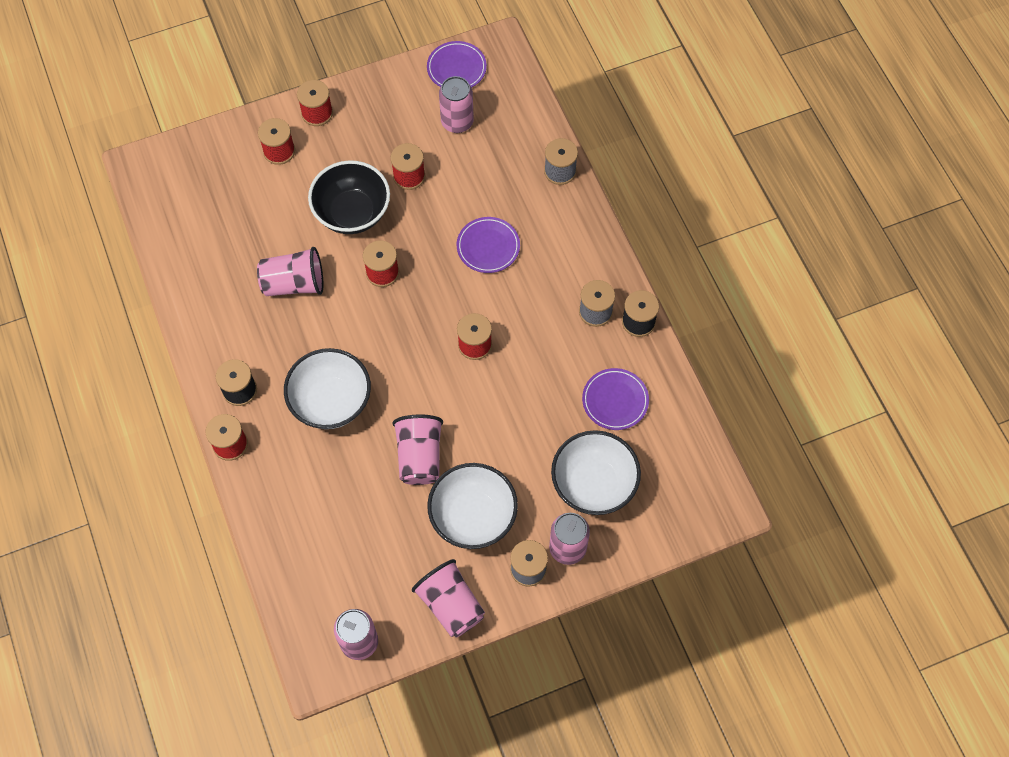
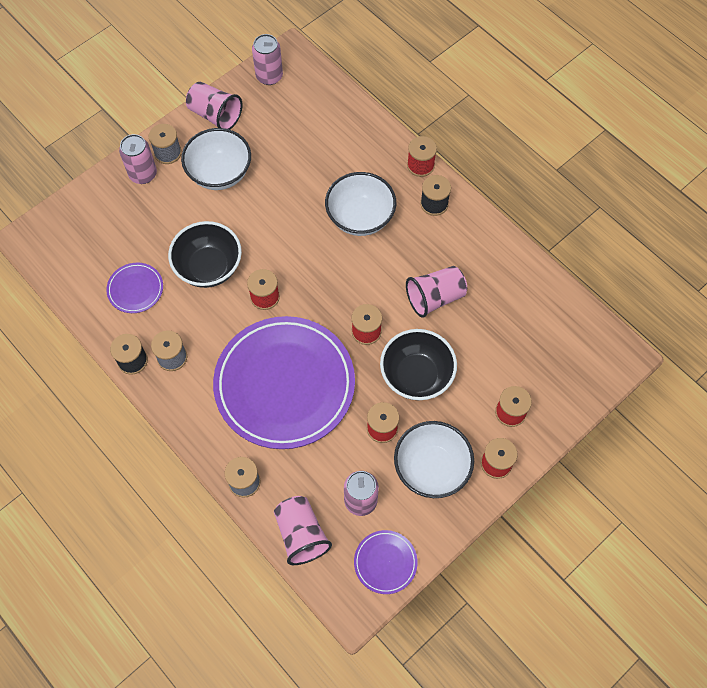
camera: 160 degrees right, 0 degrees up
pink cup [392,414,443,485] -> pink cup moved to [274,496,332,565]
purple plate [457,217,520,273] -> purple plate [213,316,355,449], size x2.39
white bowl [551,430,641,515] -> white bowl moved to [394,421,474,498]
none -> black bowl [168,221,242,288]

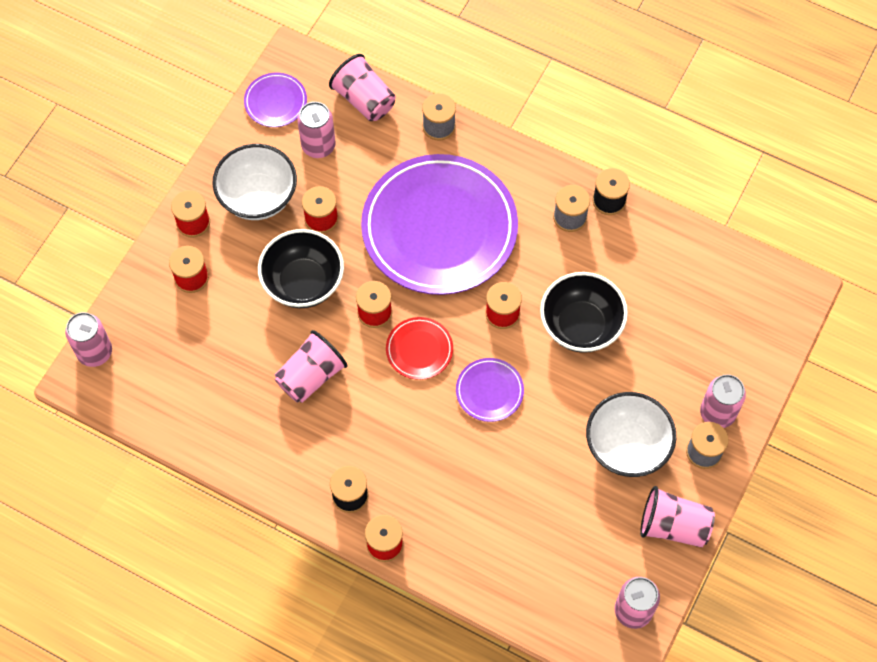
camera: 160 degrees right, 0 degrees up
purple plate [106,263,163,313] -> purple plate moved to [456,358,524,422]
white bowl [325,172,396,236] -> none
none -> pink can [65,312,112,367]
none -> red plate [386,317,453,380]

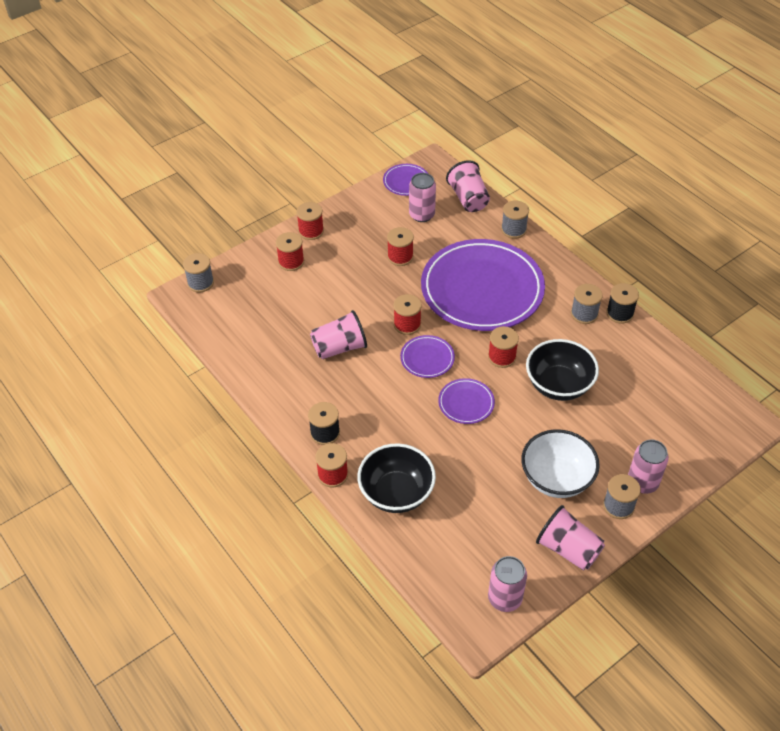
camera: 25 degrees right, 15 degrees down
pink can [65,312,112,367] -> grey spool [183,253,214,293]
white bowl [212,144,297,220] -> none
black bowl [258,229,344,308] -> black bowl moved to [357,443,436,513]
red plate [386,317,453,380] -> purple plate [400,335,455,378]

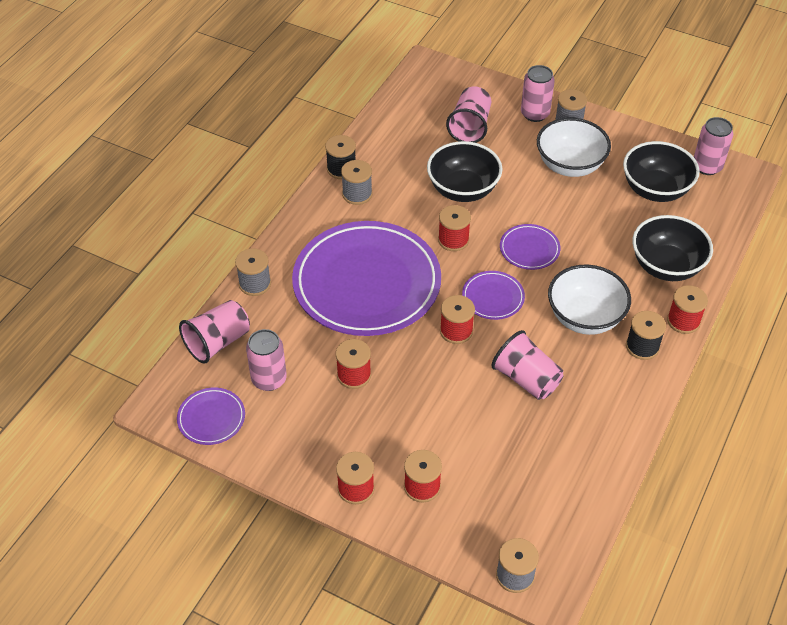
camera: 115 degrees left, 0 degrees up
pink cup [536,505,605,571] -> pink cup moved to [446,87,491,143]
none -> white bowl [548,264,631,335]
none -> black bowl [623,141,700,202]

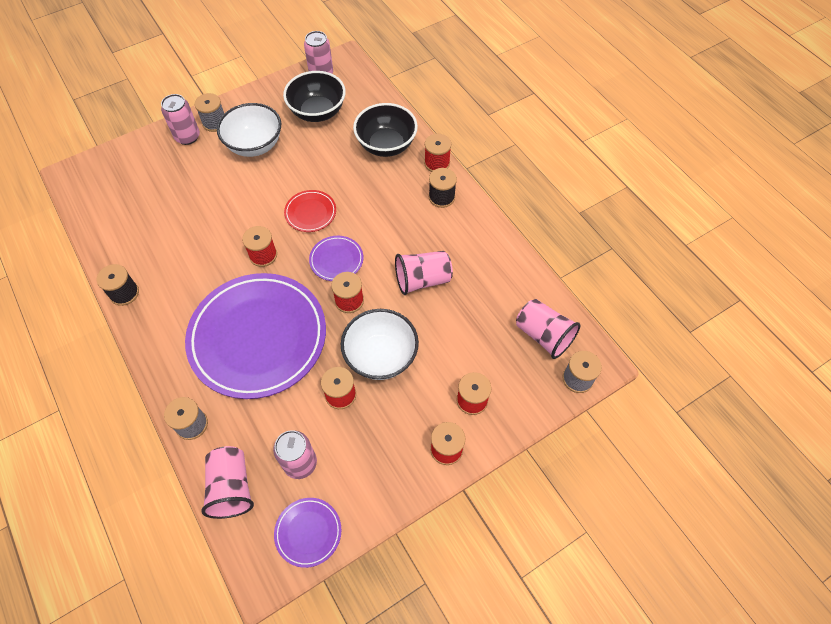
camera: 60 degrees left, 10 degrees up
grey spool [341,160,372,205] -> none
black bowl [427,141,502,202] -> none
pink cup [446,87,491,143] -> pink cup moved to [516,299,580,359]
purple plate [500,224,560,270] -> red plate [284,190,336,232]
white bowl [548,264,631,335] -> white bowl moved to [341,309,419,380]

